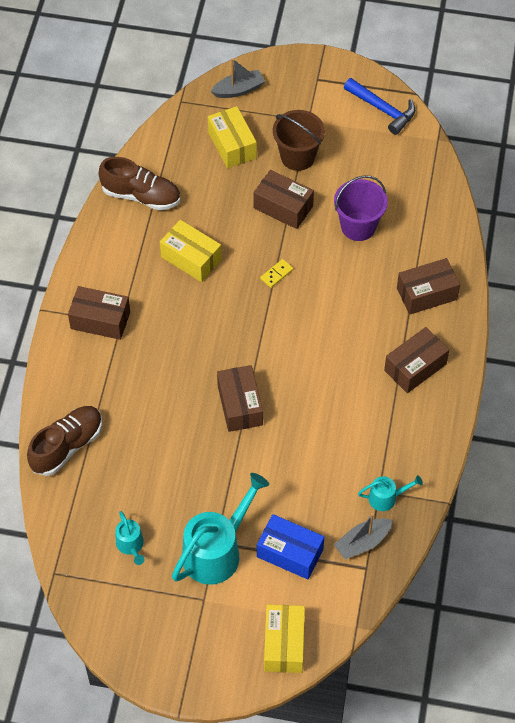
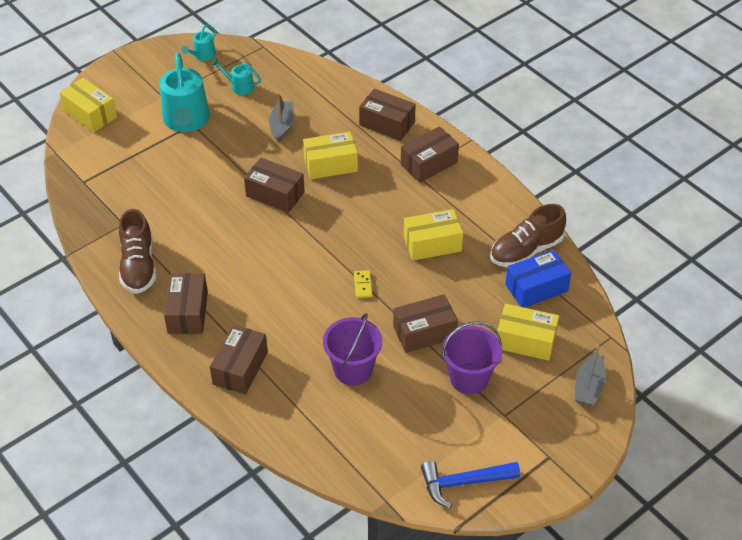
camera: 130 degrees right, 10 degrees down
brown shoe [27,406,102,476] -> brown shoe moved to [119,209,156,294]
blue box [257,514,324,579] -> blue box moved to [505,250,571,308]
brown bucket [273,110,325,171] -> purple bucket [442,321,502,394]
grey boat [334,513,392,559] -> grey boat moved to [269,93,294,142]
turquoise watering can [358,475,423,511] -> turquoise watering can moved to [181,25,216,61]
none -> yellow box [303,132,358,179]
none -> brown box [359,89,416,141]

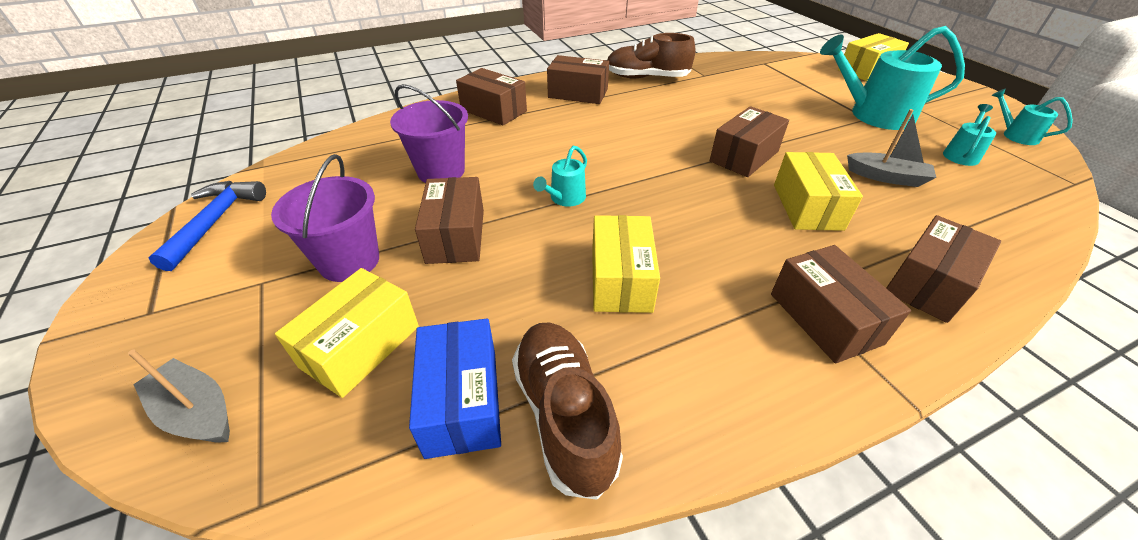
camera: 105 degrees right, 5 degrees down
yellow domino [354,270,373,298] -> turquoise watering can [533,146,587,207]

